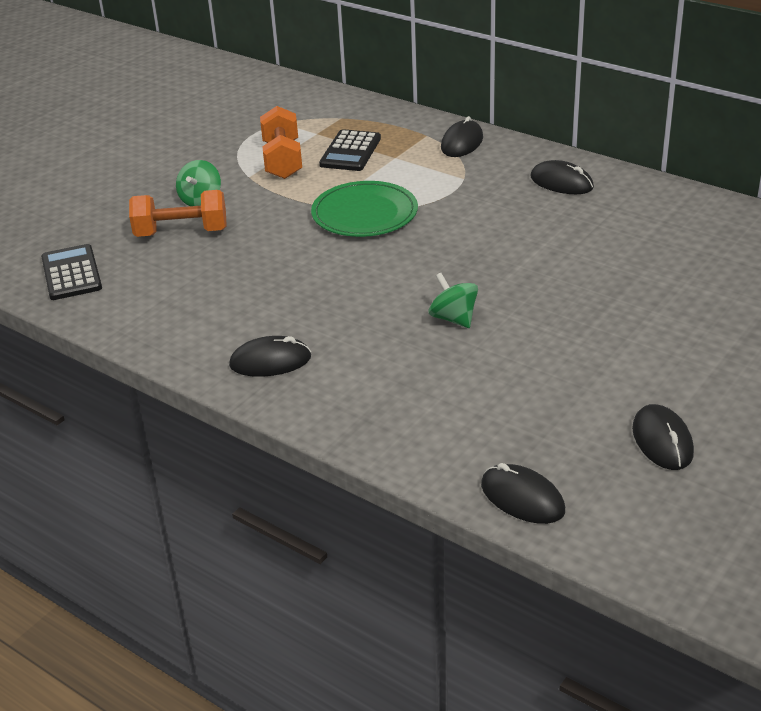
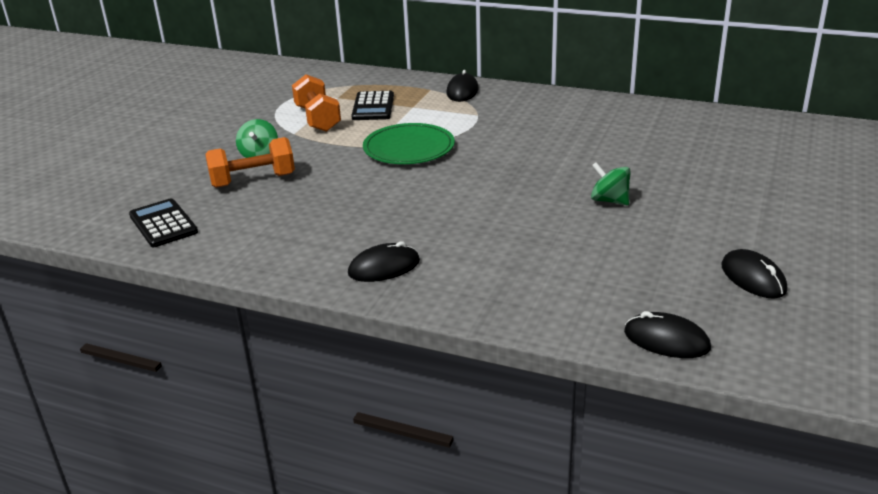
camera: 15 degrees left, 5 degrees down
green spinning top [429,273,478,328] -> green spinning top moved to [591,162,631,205]
black mouse [530,160,594,194] -> none

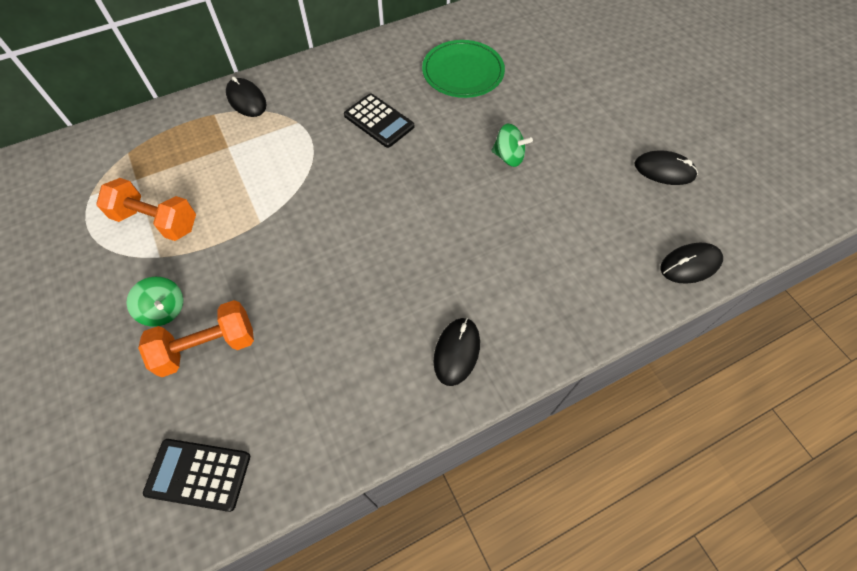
camera: 50 degrees left, 30 degrees up
orange dumbbell [205,137,295,188] -> orange dumbbell turned 45 degrees clockwise [138,300,254,377]
black calculator [351,91,394,120] -> black calculator moved to [344,93,414,148]
green plate [363,123,455,164] -> green plate moved to [422,40,505,98]
green spinning top [591,162,631,205] -> green spinning top turned 150 degrees counterclockwise [491,124,533,167]

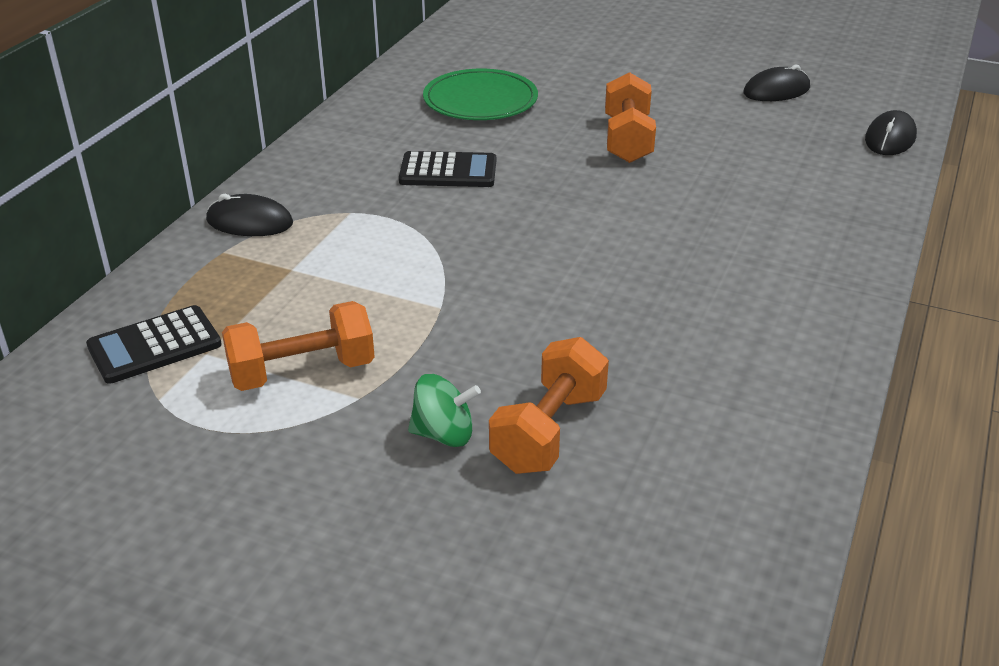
camera: 40 degrees left, 25 degrees down
black calculator [143,439,250,512] -> black calculator moved to [86,305,222,384]
black mouse [433,318,480,386] -> none
green spinning top [491,124,533,167] -> orange dumbbell [605,72,656,163]

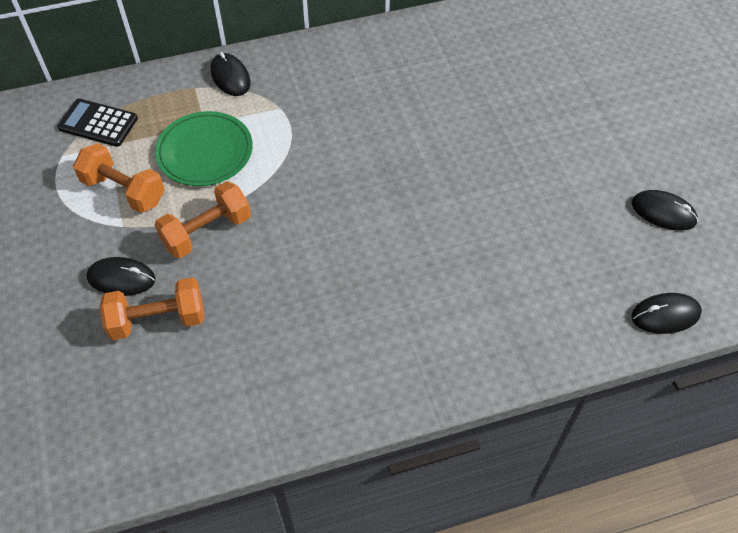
camera: 50 degrees right, 20 degrees up
black calculator [399,151,496,187] -> none
green spinning top [408,374,481,447] -> black mouse [86,257,155,296]
green plate [423,69,538,120] -> green plate moved to [155,111,253,186]
orange dumbbell [605,72,656,163] -> orange dumbbell moved to [155,181,251,258]

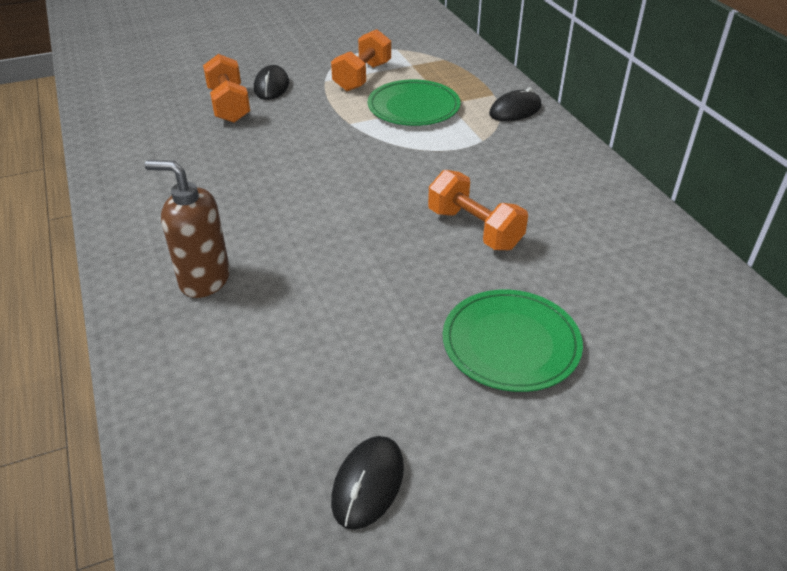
camera: 85 degrees right, 15 degrees down
black calculator [57,98,138,147] -> none
orange dumbbell [155,181,251,258] -> orange dumbbell moved to [428,170,528,250]
black mouse [631,293,702,334] -> none
none -> brown soap dispenser [144,160,230,298]
none -> green plate [443,290,583,392]

